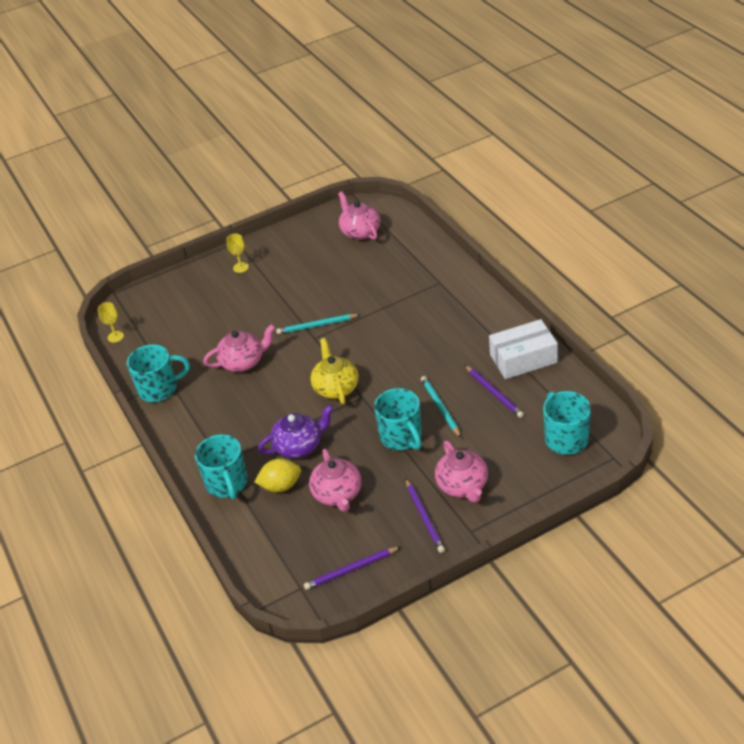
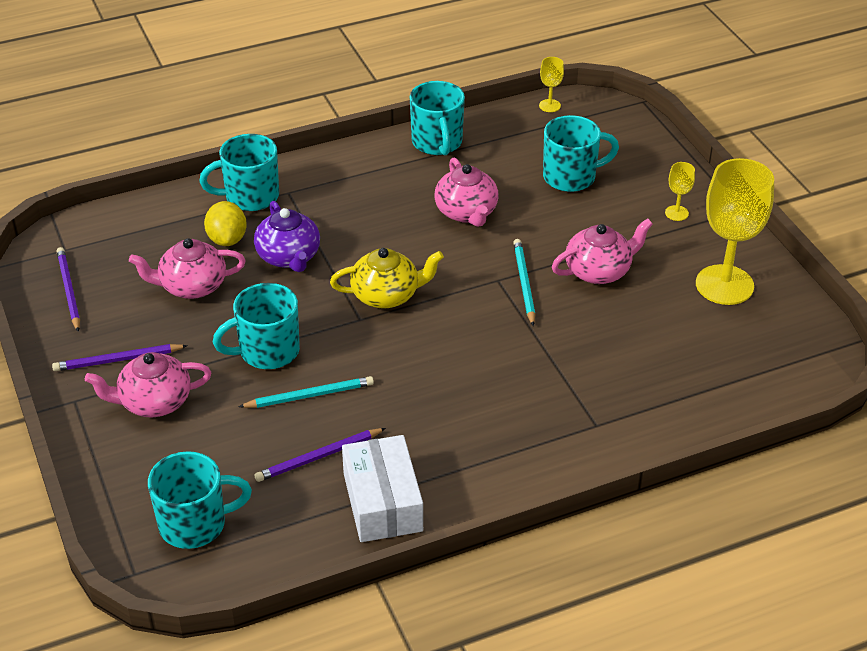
camera: 90 degrees right, 0 degrees up
pink teapot [338,192,380,240] -> pink teapot moved to [552,218,653,284]
none -> turquoise mug [543,115,619,192]
none -> yellow goblet [696,158,774,305]

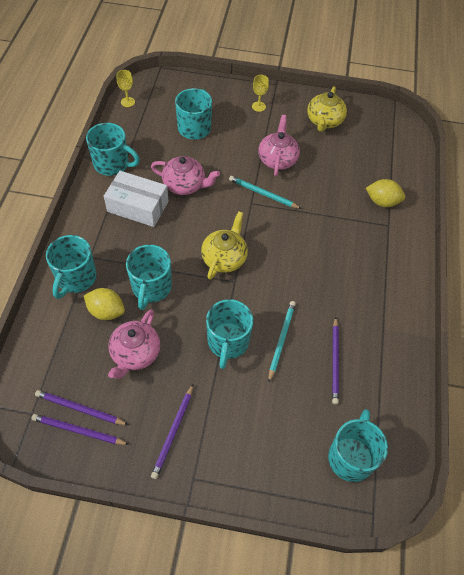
camera: 60 degrees left, 15 degrees up
pink teapot [85,352,211,418] -> none
purple teapot [254,201,320,272] -> turquoise mug [126,245,172,310]
white box [342,435,423,542] -> white box moved to [104,171,169,227]
yellow goblet [696,158,774,305] -> yellow teapot [307,86,347,132]
none -> purple pencil [35,390,128,425]
none -> yellow lemon [366,179,405,207]

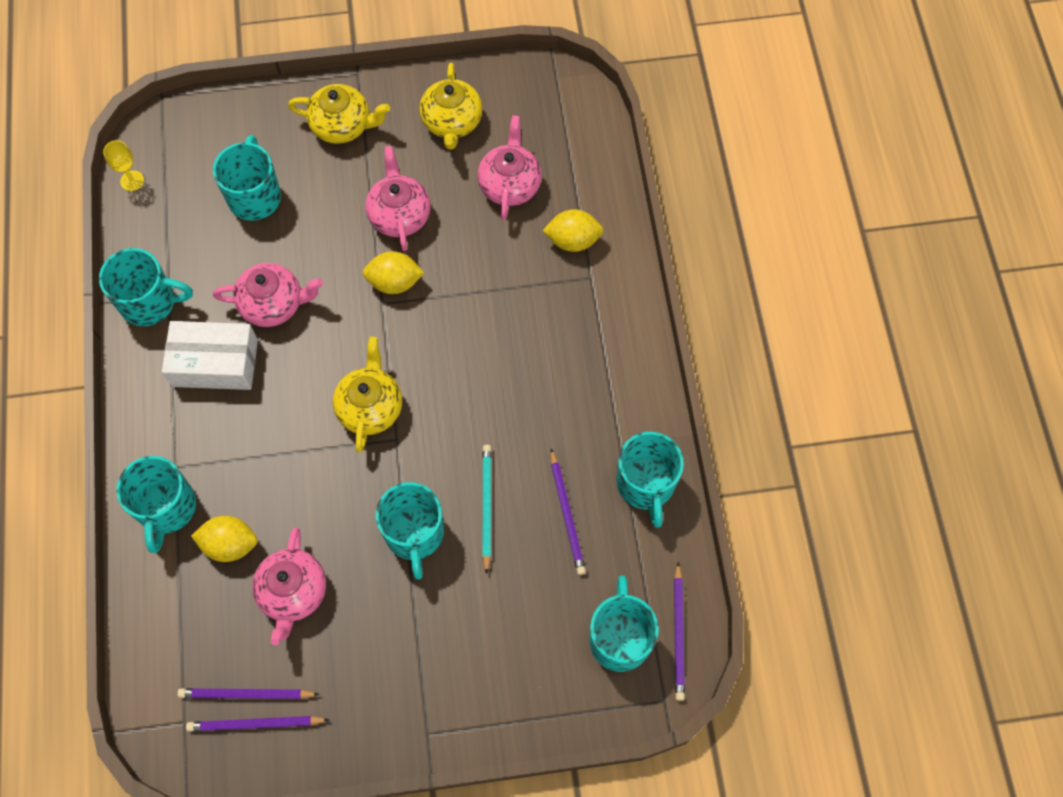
camera: 15 degrees left, 10 degrees up
turquoise mug [126,245,172,310] -> turquoise mug moved to [616,432,684,528]
purple pencil [151,384,193,479] -> purple pencil moved to [674,562,685,701]
turquoise pencil [229,176,302,209] -> yellow lemon [363,251,424,294]
yellow goblet [252,75,269,112] -> yellow teapot [288,84,390,144]
none -> pink teapot [478,115,542,220]

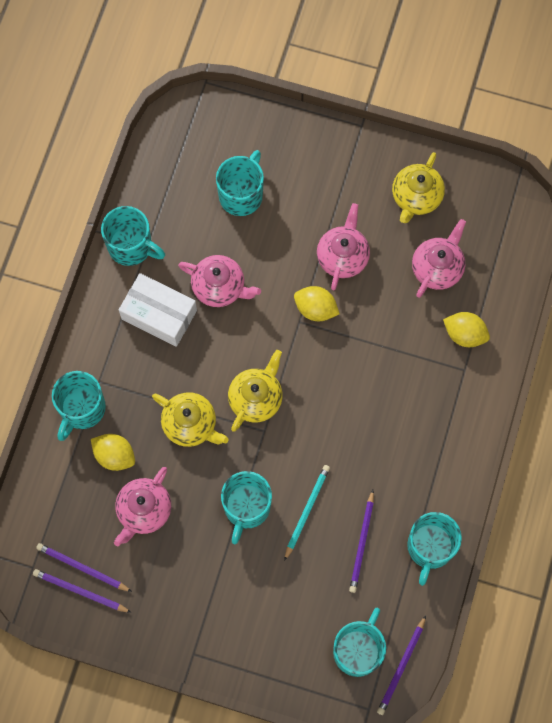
camera: 25 degrees right, 5 degrees up
yellow goblet [103,140,144,191] -> none
yellow teapot [288,84,390,144] -> yellow teapot moved to [152,392,229,447]

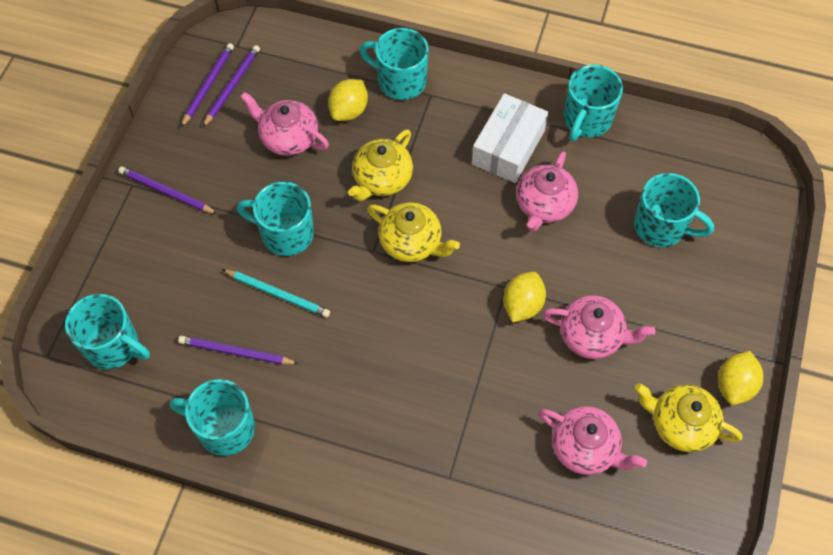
camera: 90 degrees right, 10 degrees down
purple pencil [377,616,426,715] -> purple pencil moved to [118,166,218,214]
yellow lemon [443,312,490,347] -> yellow lemon moved to [718,351,763,405]

